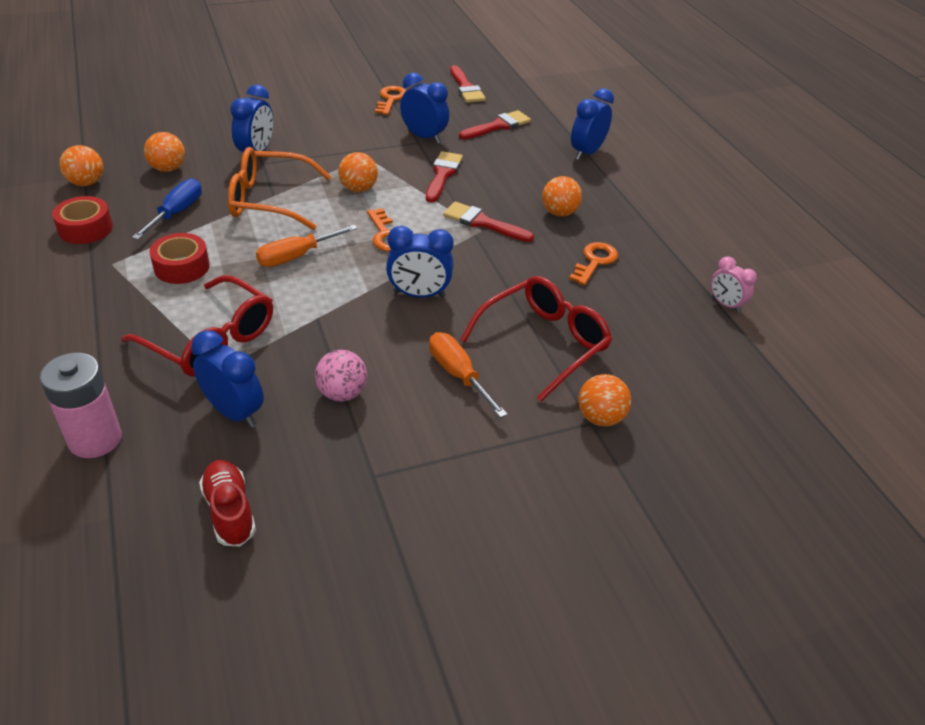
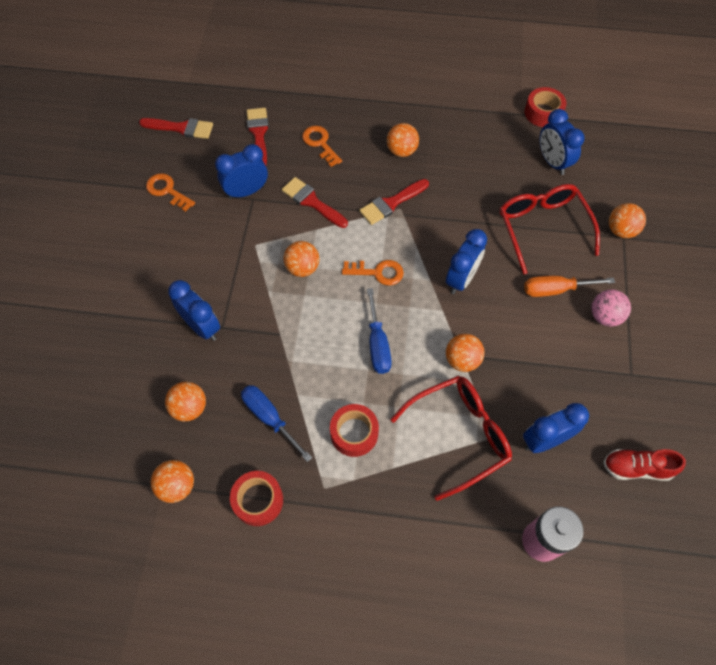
camera: 60 degrees left, 20 degrees up
orange glasses [228,147,331,230] -> none
orange screwdriver [256,225,358,267] -> blue screwdriver [367,288,392,374]
pink ball [315,350,367,402] -> pink ball moved to [591,289,631,327]
orange key [569,242,618,285] -> orange key moved to [302,126,342,167]
blue clock [571,88,614,160] -> blue clock moved to [540,109,585,175]
pink clock [711,256,757,313] -> red tape [525,87,567,127]
none -> orange ball [446,334,484,372]

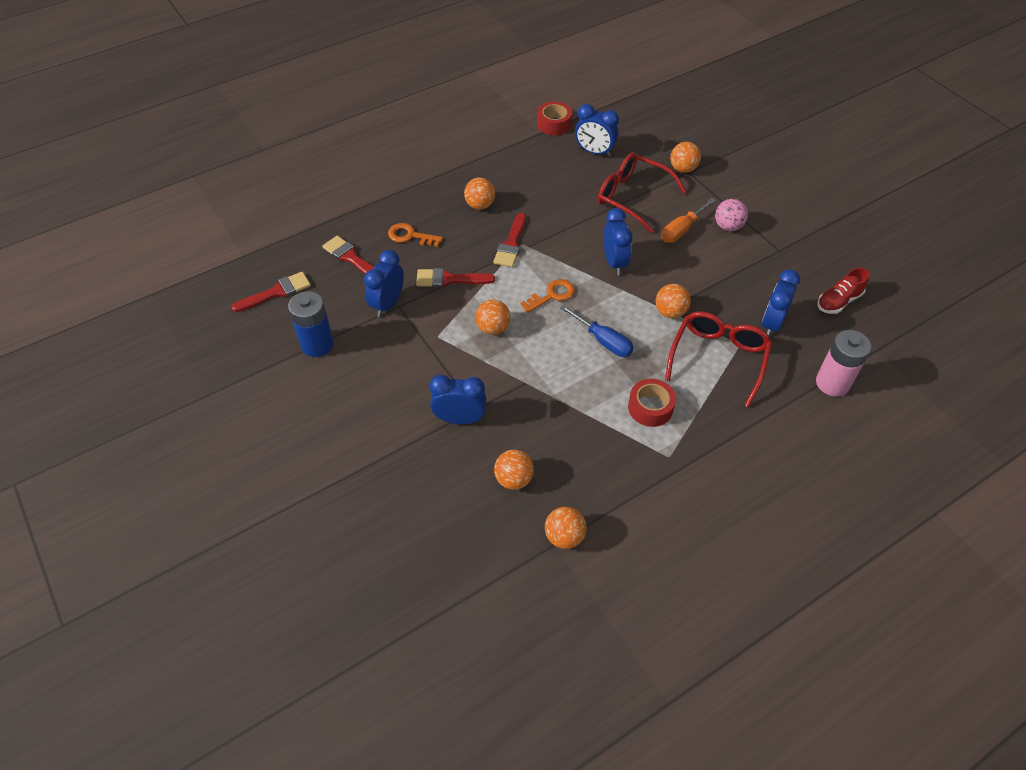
camera: 40 degrees left, 10 degrees down
orange key [146,173,195,212] -> blue battery [288,291,334,357]
red tape [230,471,283,526] -> none
blue screwdriver [241,385,312,462] -> none

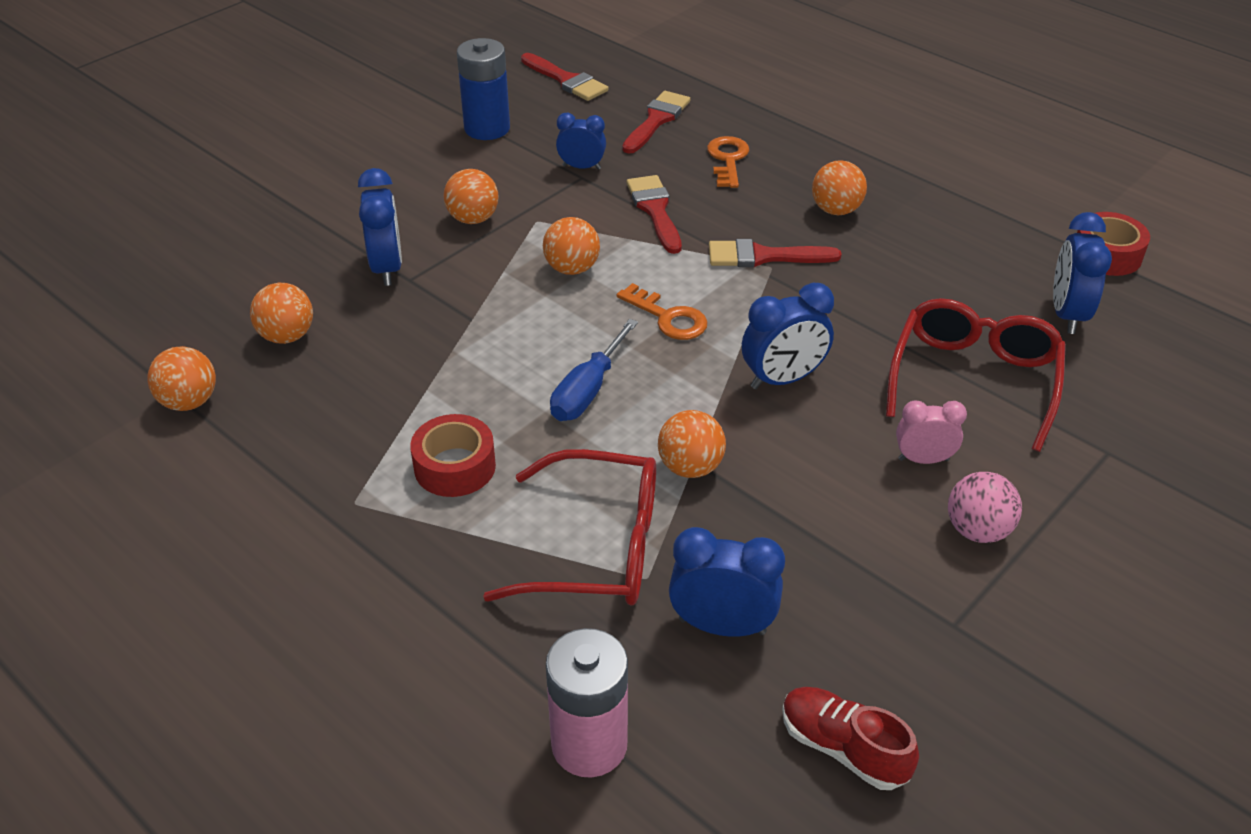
camera: 75 degrees right, 10 degrees down
blue clock [364,250,404,317] -> blue clock [556,113,606,170], size x0.66
orange screwdriver [661,198,716,243] -> pink clock [896,400,967,464]
orange ball [670,142,701,173] -> orange ball moved to [444,169,499,224]

